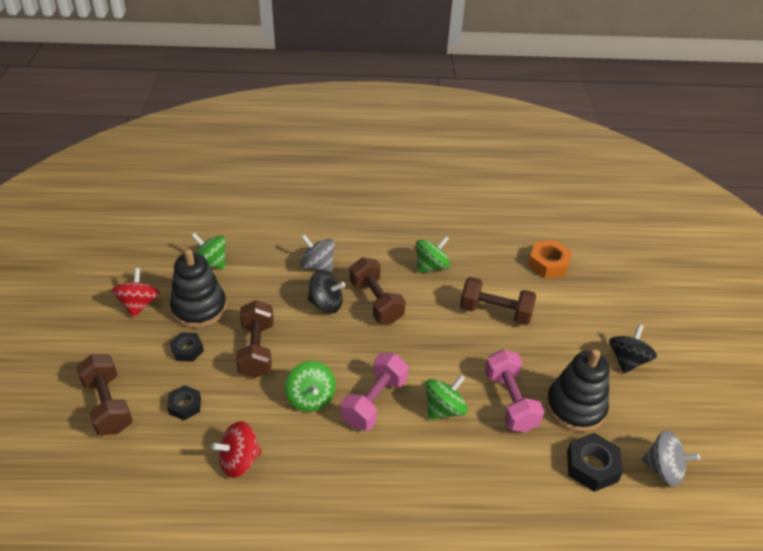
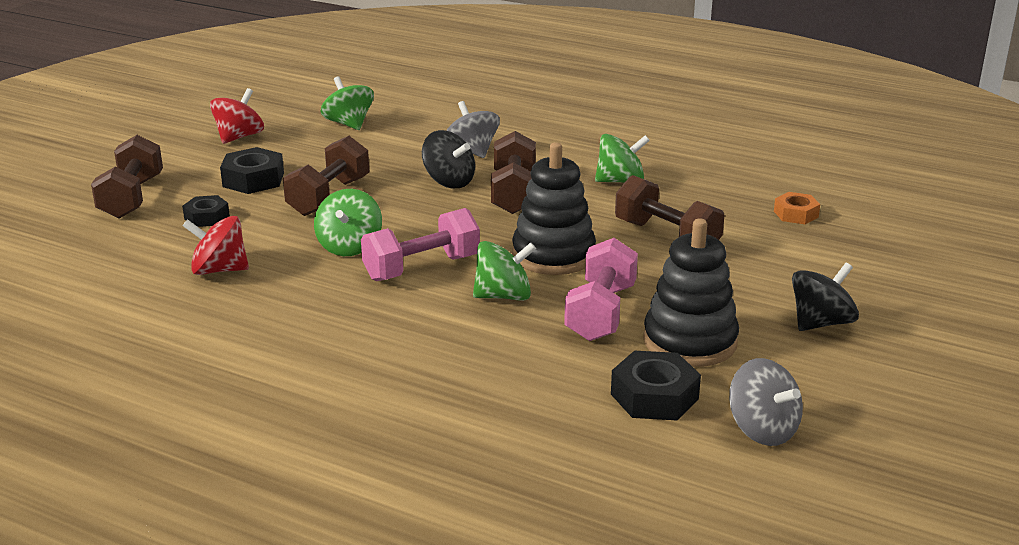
camera: 30 degrees right, 15 degrees down
black stacking toy [170,249,227,328] -> black stacking toy moved to [512,142,596,275]
black nut [170,332,204,362] -> black nut [220,147,284,194], size x1.54
orange nut [528,240,572,279] -> orange nut [774,192,820,224], size x0.65

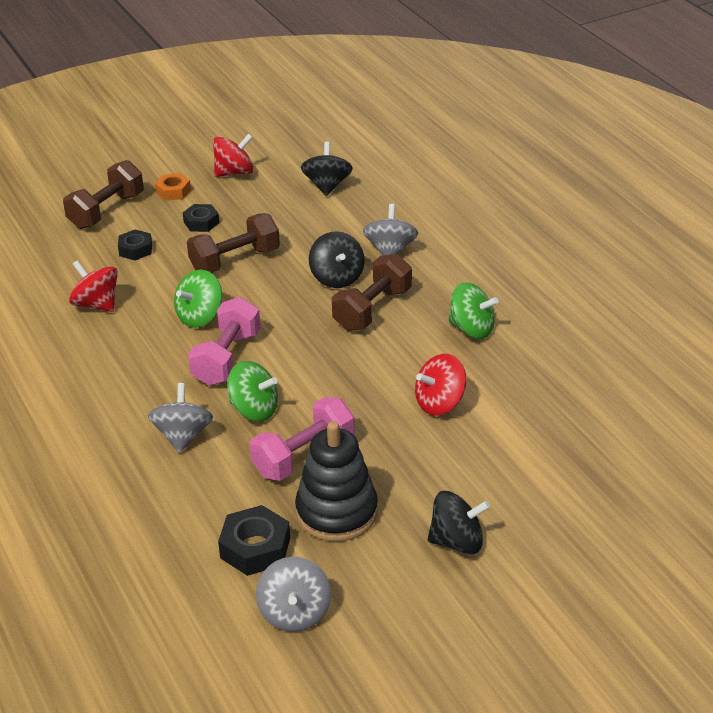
camera: 35 degrees right, 10 degrees up
black nut [220,147,284,194] -> black nut [183,204,219,232], size x0.65
green spinning top [320,76,374,130] -> black spinning top [301,142,353,196]
pink dumbbell [361,208,480,281] -> pink dumbbell turned 75 degrees counterclockwise [188,297,261,386]
black stacking toy [512,142,596,275] -> none
brown dumbbell [615,175,724,240] -> red spinning top [415,354,466,416]
orange nut [774,192,820,224] -> orange nut moved to [155,173,191,201]
none -> grey spinning top [148,383,213,453]

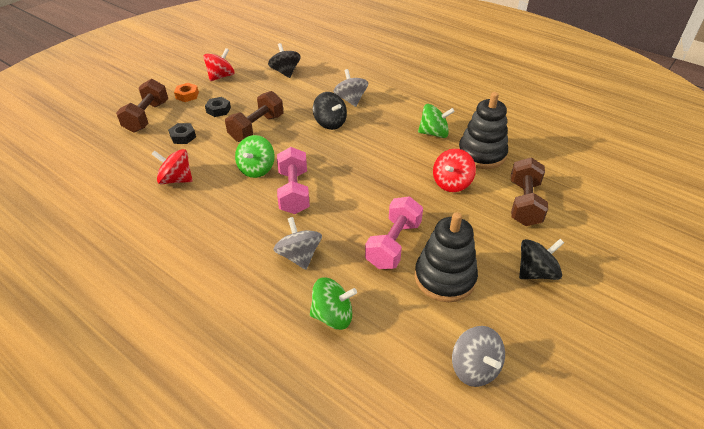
camera: 25 degrees left, 5 degrees up
black nut [218,505,290,576] -> none
green spinning top [227,361,278,421] -> green spinning top moved to [310,277,357,330]
brown dumbbell [332,253,412,331] -> brown dumbbell moved to [511,157,548,226]
none -> black stacking toy [458,92,508,169]

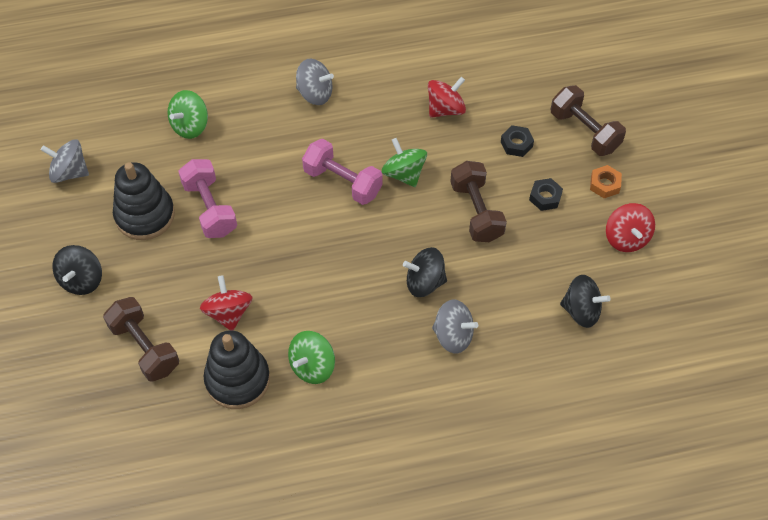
camera: 130 degrees right, 15 degrees up
grey spinning top [273,217,322,270] -> grey spinning top moved to [296,59,334,105]

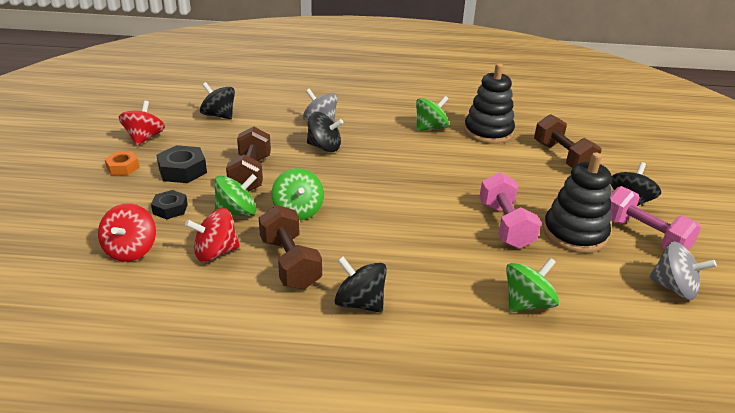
camera: 165 degrees left, 25 degrees down
red spinning top [200,275,253,330] -> red spinning top moved to [98,203,156,262]
grey spinning top [296,59,334,105] -> black spinning top [335,256,387,313]
pink dumbbell [302,139,383,205] -> pink dumbbell moved to [610,186,701,250]
black nut [529,178,563,211] -> black nut [156,145,207,183], size x1.54
brown dumbbell [551,85,626,156] -> brown dumbbell moved to [259,205,322,290]
none -> green spinning top [214,174,257,216]

